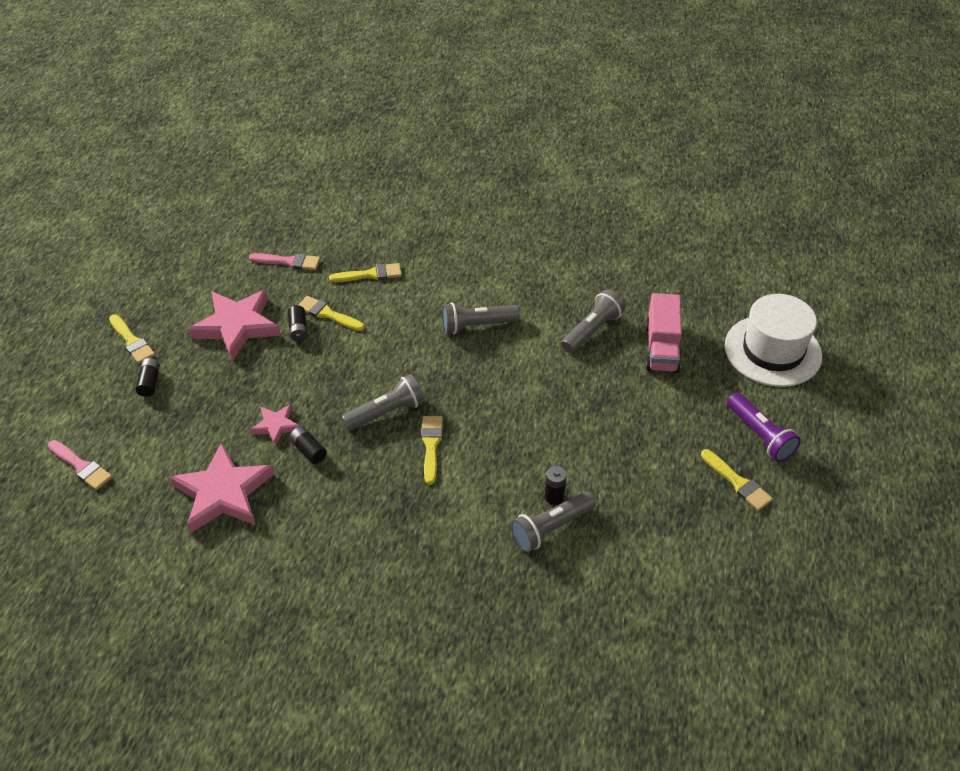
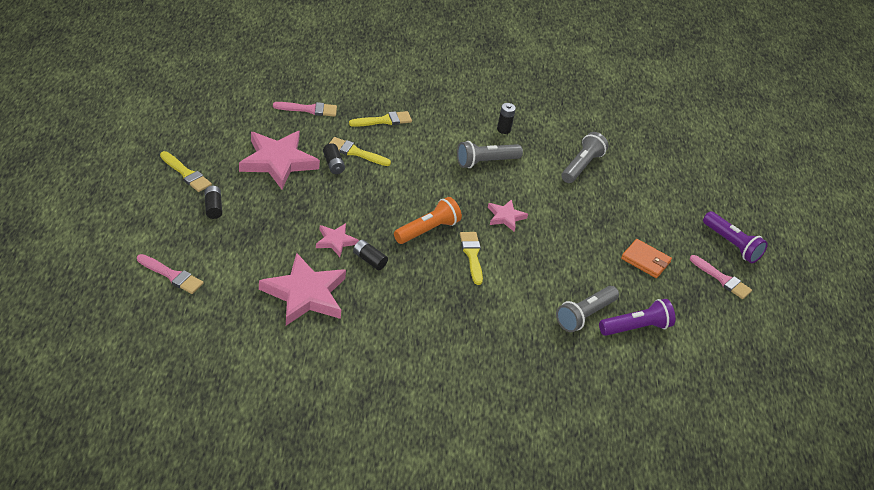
camera: 15 degrees left, 5 degrees down
grey flashlight [341,374,424,431] -> orange flashlight [394,197,462,244]
black battery [545,466,567,505] -> black battery moved to [497,103,516,134]
pink truck [645,293,682,373] -> none
yellow brush [701,449,773,511] -> pink brush [690,255,752,299]
white hat [725,294,822,387] -> none
none -> pink star [488,199,528,232]
none -> purple flashlight [599,299,675,336]
none -> orange wallet [621,239,672,278]

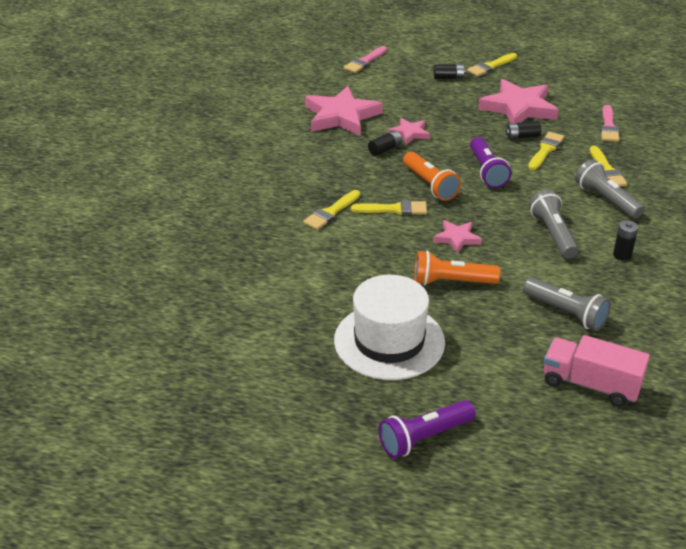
camera: 105 degrees right, 5 degrees down
grey flashlight [556,286,619,332] -> grey flashlight moved to [575,159,645,219]
purple flashlight [599,299,675,336] -> purple flashlight moved to [470,137,511,188]
orange wallet [621,239,672,278] -> white hat [334,275,445,380]
pink brush [690,255,752,299] -> none
none -> yellow brush [303,190,360,230]
none -> orange flashlight [414,251,500,286]
none -> pink truck [544,335,650,407]

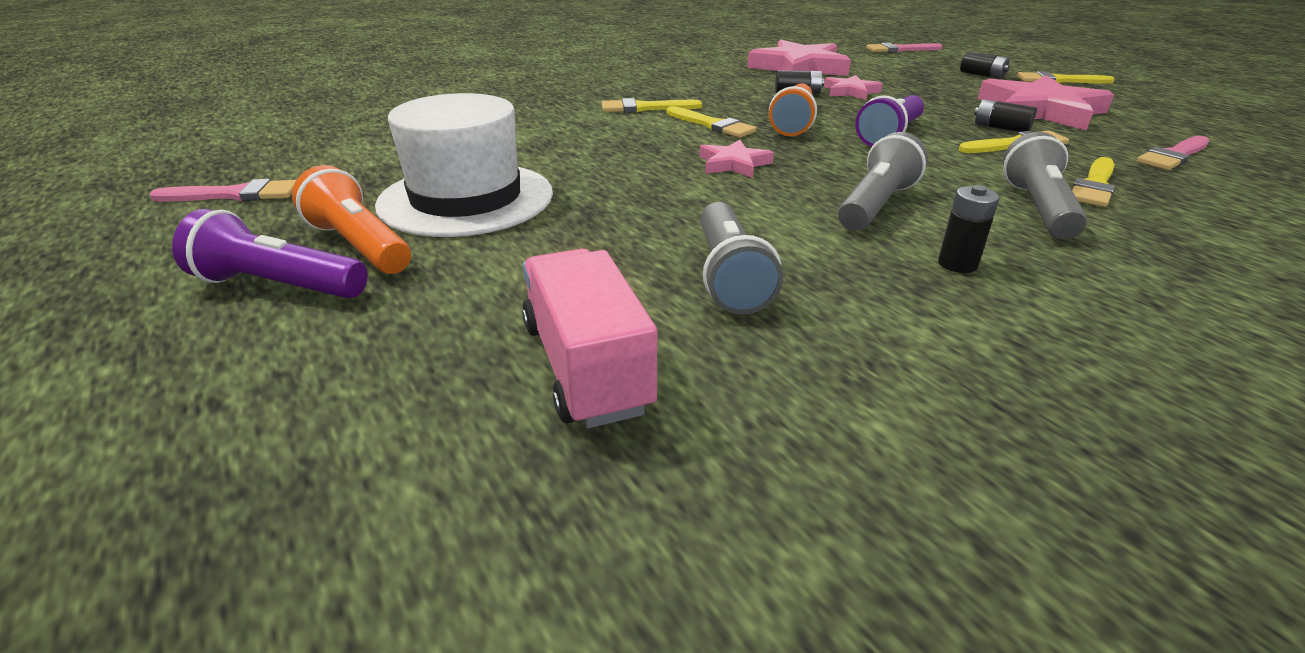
camera: 45 degrees right, 5 degrees down
orange flashlight [414,251,500,286] -> orange flashlight moved to [292,165,411,274]
none -> pink brush [150,179,296,201]

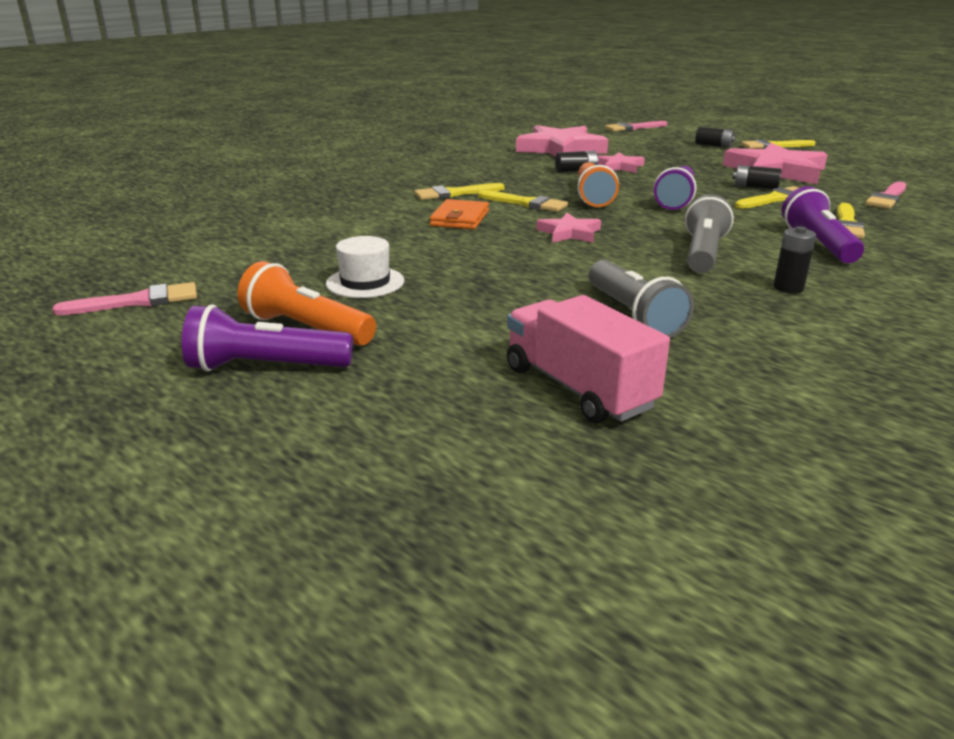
camera: 15 degrees left, 5 degrees down
white hat [375,93,553,237] -> white hat [326,236,404,298], size x0.50
grey flashlight [1003,132,1087,239] -> purple flashlight [782,186,864,263]
none -> orange wallet [430,199,489,229]

